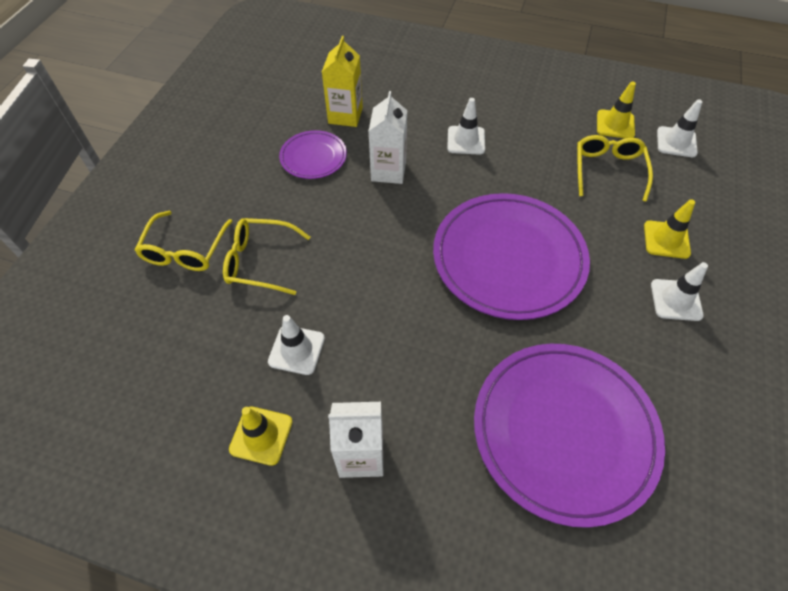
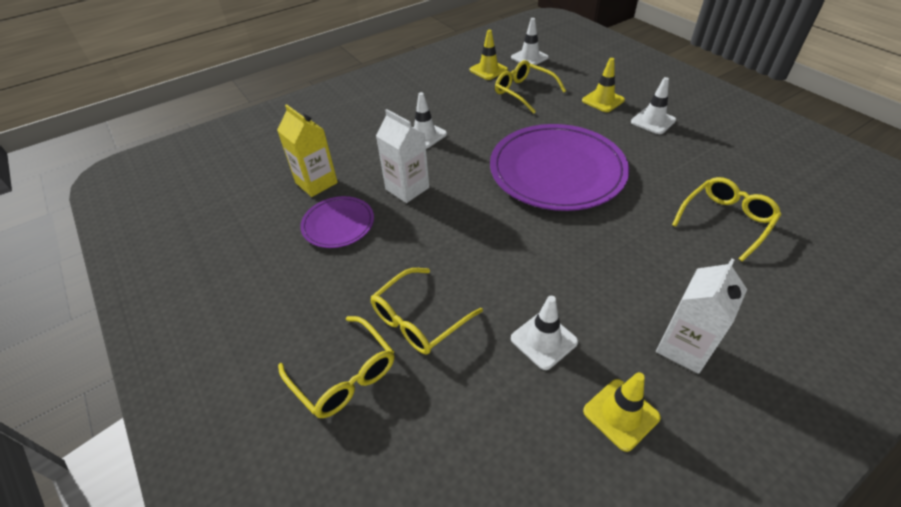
camera: 50 degrees left, 10 degrees down
purple plate [474,344,665,528] -> yellow glasses [672,177,782,262]

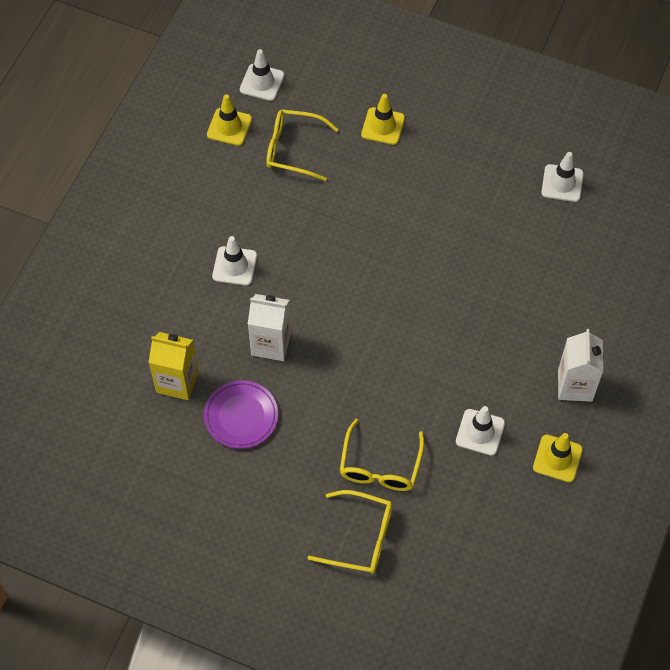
camera: 35 degrees left, 15 degrees up
purple plate [490,124,629,211] -> none
white traffic cone [631,77,676,134] -> white traffic cone moved to [541,152,583,202]
yellow glasses [672,177,782,262] -> none

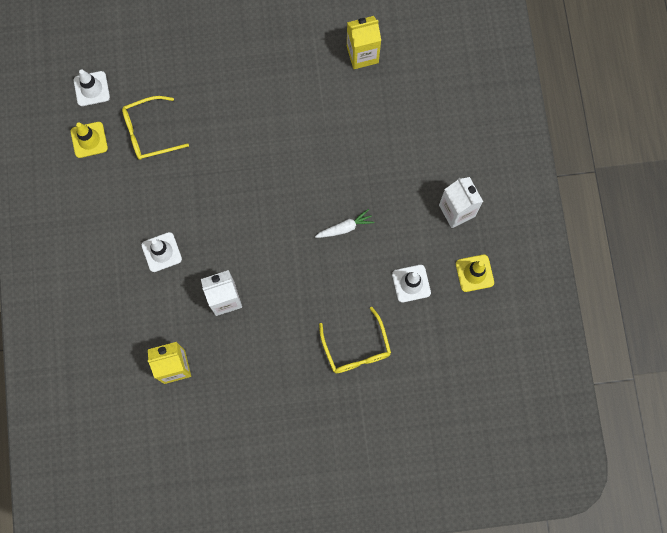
camera: 30 degrees left, 15 degrees up
purple plate [204,380,278,449] -> none
yellow glasses [308,490,392,574] -> none
yellow traffic cone [361,94,405,145] -> none
white traffic cone [541,152,583,202] -> yellow carton [347,16,381,69]
none -> white carrot [315,209,374,238]

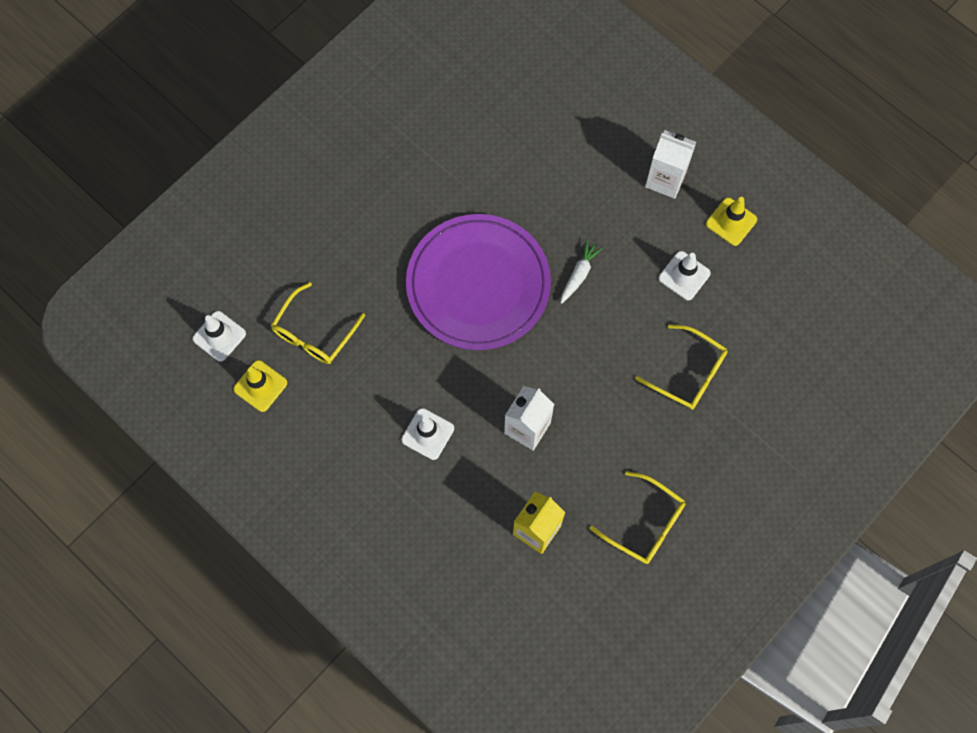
camera: 40 degrees left, 5 degrees down
yellow carton [347,16,381,69] -> none
none -> purple plate [406,214,551,350]
none -> yellow glasses [590,471,685,564]

